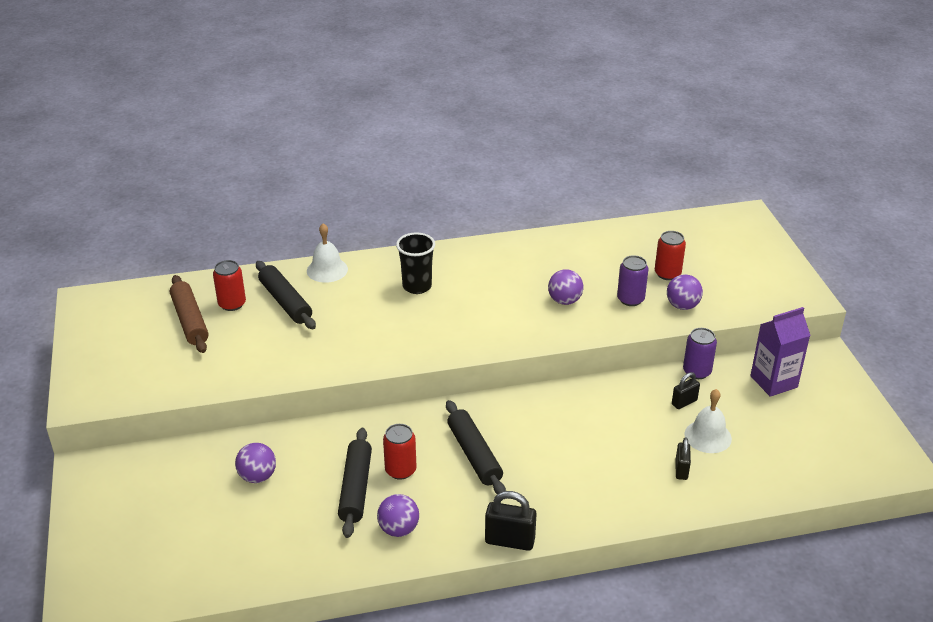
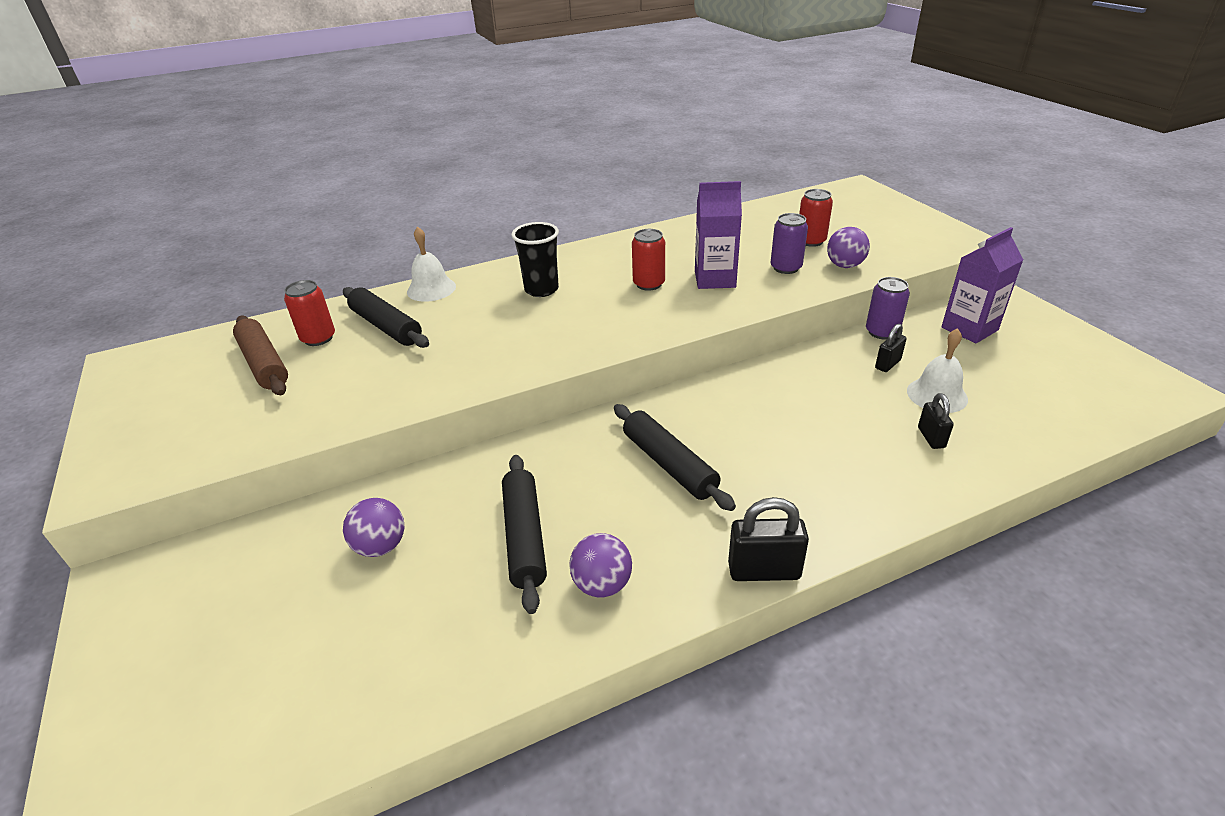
camera: 10 degrees left, 0 degrees up
red can [383,424,416,480] -> red can moved to [632,229,665,291]
purple ball [548,269,583,305] -> purple carton [695,181,742,289]

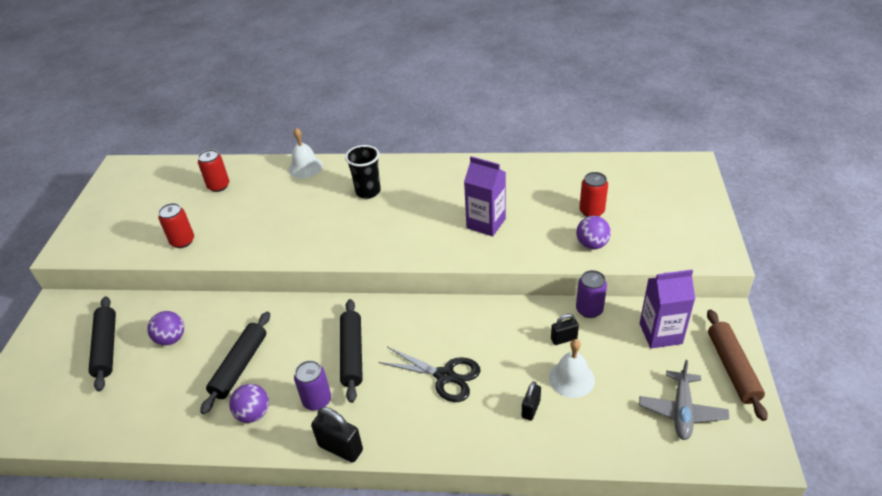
camera: 30 degrees right, 5 degrees up
brown rolling pin [233,315,288,395] -> brown rolling pin moved to [707,309,767,421]
black rolling pin [343,287,429,348] -> black rolling pin moved to [89,296,116,391]
red can [632,229,665,291] -> red can moved to [158,203,194,248]
purple can [771,213,808,274] -> purple can moved to [294,360,331,411]
none -> black scissors [378,347,481,402]
none -> grey plane [639,360,729,440]

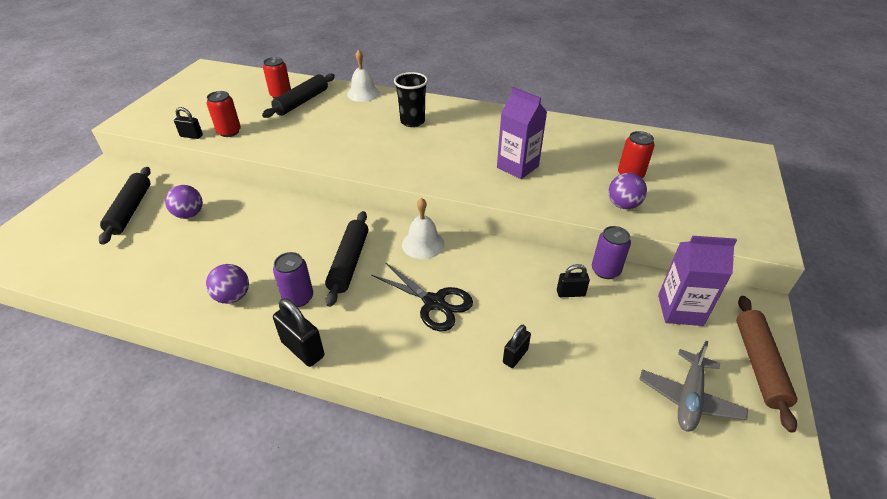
camera: 10 degrees right, 0 degrees up
black rolling pin [200,312,270,414] -> black rolling pin moved to [262,74,335,118]
white bell [549,339,595,398] -> white bell moved to [402,198,445,259]
none -> black padlock [174,107,203,139]

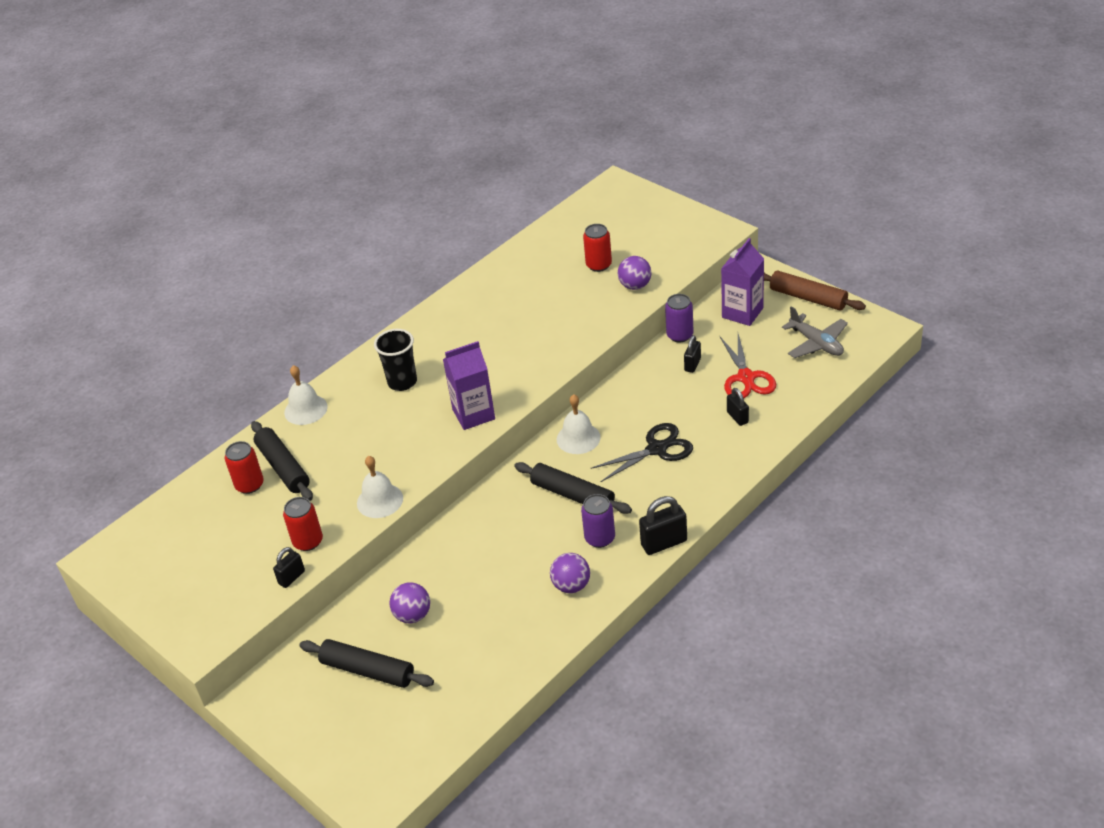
camera: 60 degrees left, 0 degrees up
purple carton [497,87,547,179] -> purple carton moved to [443,341,495,430]
none -> white bell [357,456,403,518]
none -> red scissors [719,334,776,398]

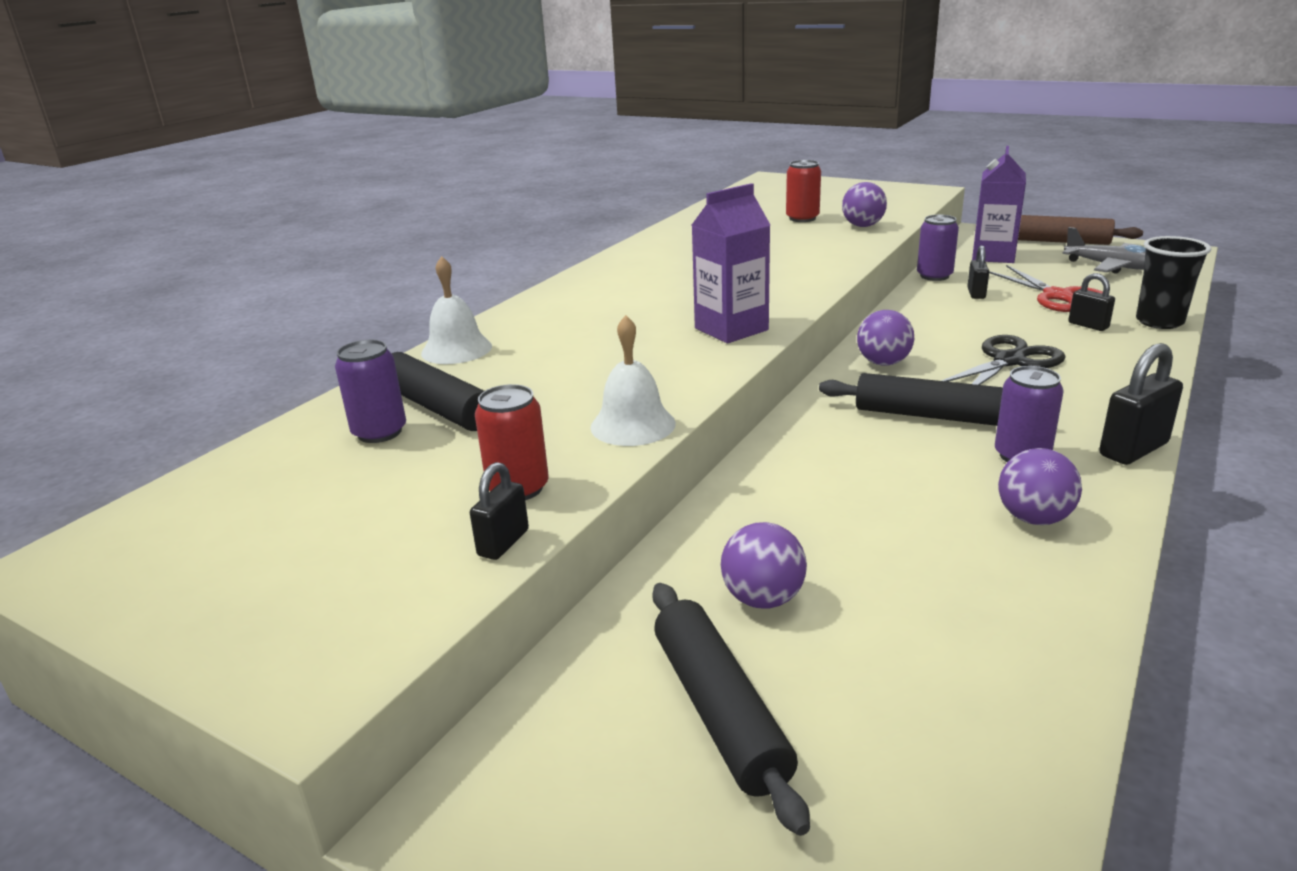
camera: 15 degrees left, 15 degrees down
red can [225,441,264,494] -> purple can [335,340,406,443]
black rolling pin [299,639,434,688] -> black rolling pin turned 60 degrees clockwise [652,583,810,836]
black cup [374,329,417,391] -> black cup moved to [1136,236,1211,329]
white bell [557,394,601,454] -> purple ball [857,310,914,366]

